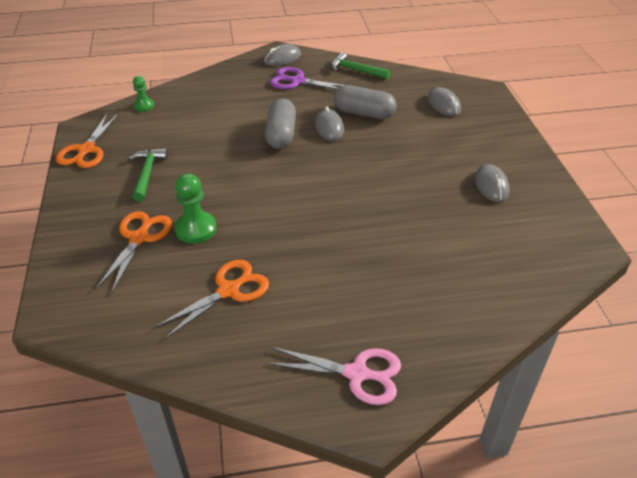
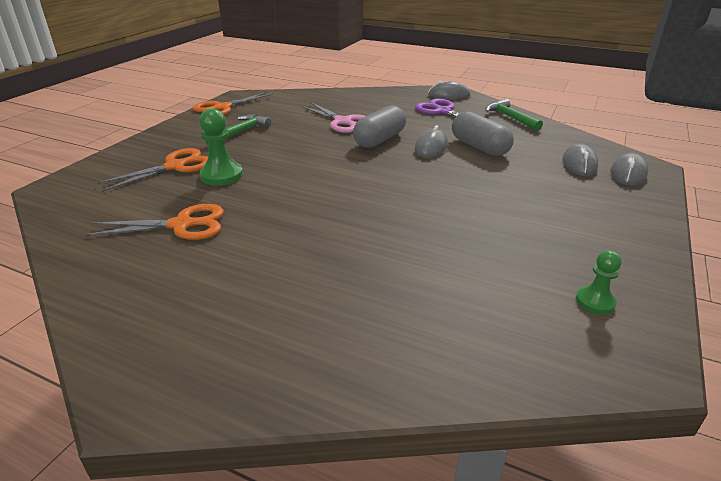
camera: 35 degrees right, 10 degrees down
green pawn [133,76,154,112] -> green pawn moved to [576,250,622,314]
pink scissors [266,347,401,405] -> pink scissors moved to [301,102,365,133]
grey mouse [475,164,510,202] -> grey mouse moved to [610,152,648,186]

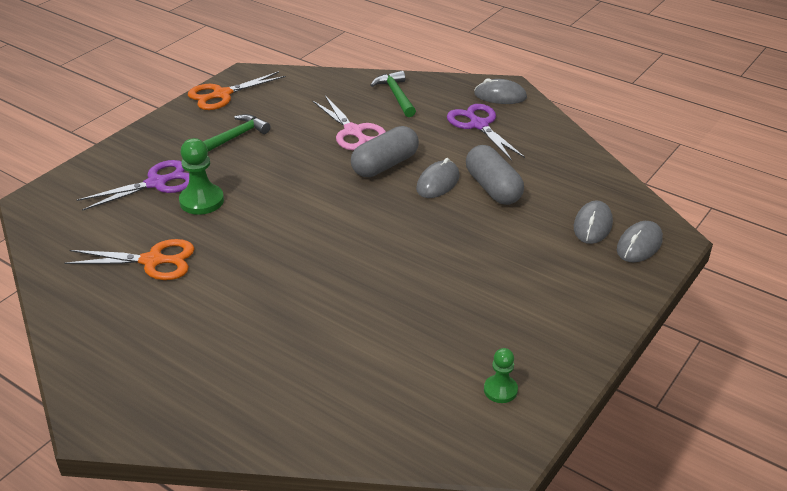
camera: 10 degrees right, 5 degrees up
orange scissors [96,148,208,192] -> purple scissors [77,160,189,211]
green hammer [485,99,543,131] -> green hammer moved to [371,71,416,117]

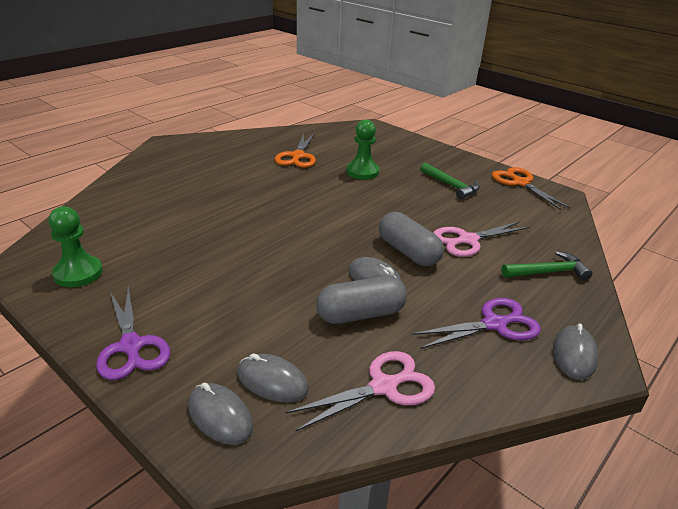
camera: 95 degrees right, 5 degrees down
purple scissors [77,160,189,211] -> purple scissors moved to [96,286,171,380]
green pawn [484,348,518,403] -> green pawn [49,206,103,287], size x1.63
none -> pink scissors [286,351,435,432]

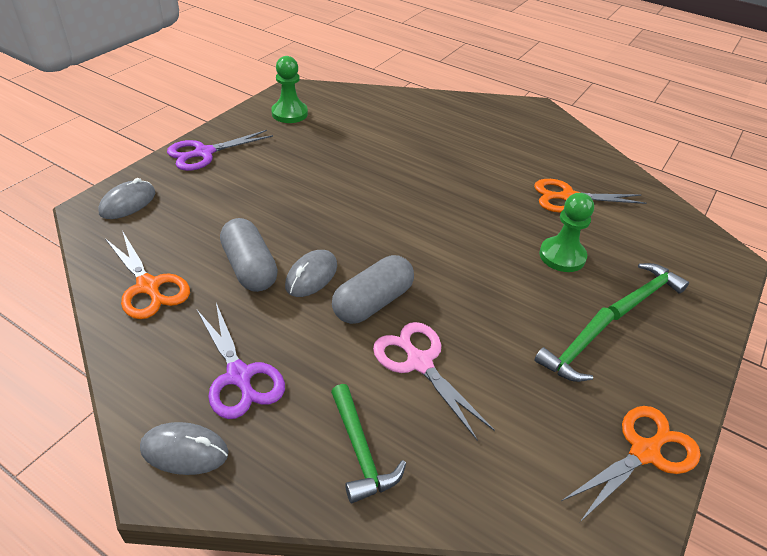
camera: 80 degrees right, 10 degrees up
grey mouse [238,354,309,402] -> none
pink scissors [286,351,435,432] -> orange scissors [106,232,190,319]
none -> green hammer [608,263,689,320]

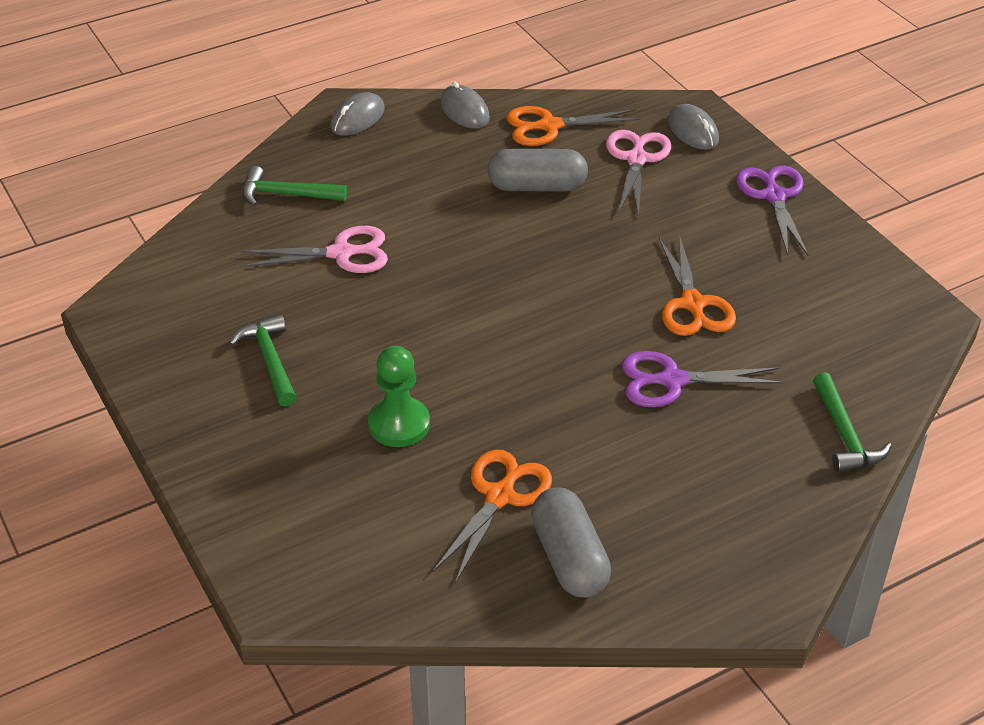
camera: 120 degrees right, 0 degrees up
purple scissors [197,303,285,419] -> purple scissors moved to [621,351,784,407]
green pawn [271,56,308,123] -> none
grey mouse [285,250,337,297] -> grey mouse moved to [440,82,490,129]
grey capsule [332,255,414,324] -> grey capsule moved to [531,487,611,598]
orange scissors [562,406,701,522] -> orange scissors moved to [659,234,736,336]
green hammer [608,263,689,320] -> green hammer moved to [813,372,892,473]
none -> pink scissors [606,130,671,216]

